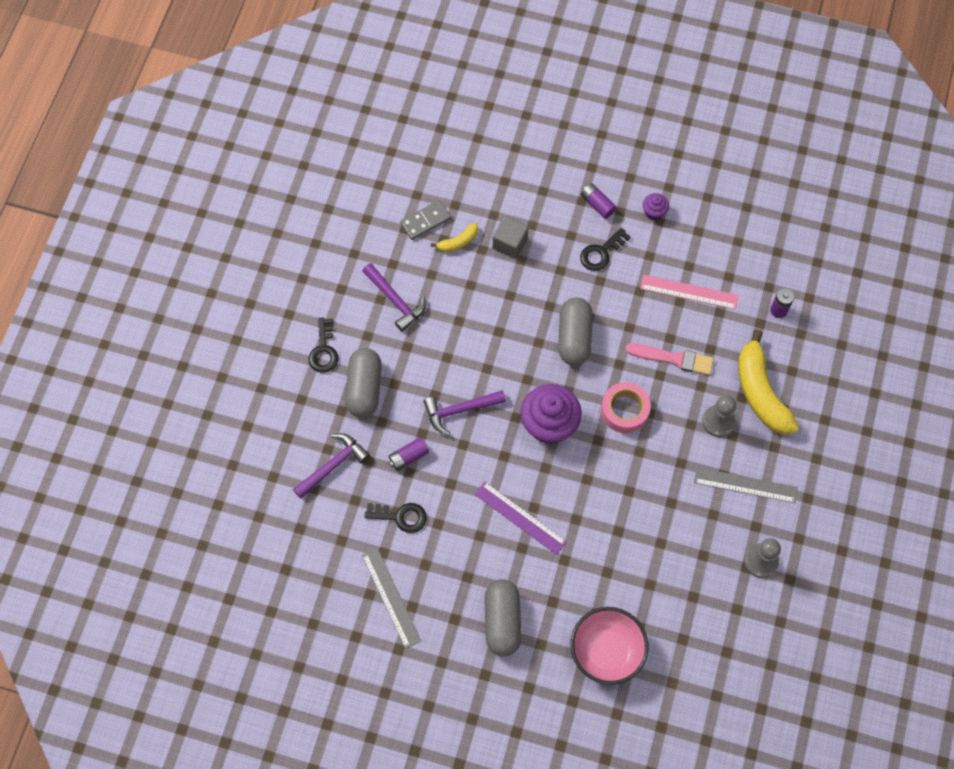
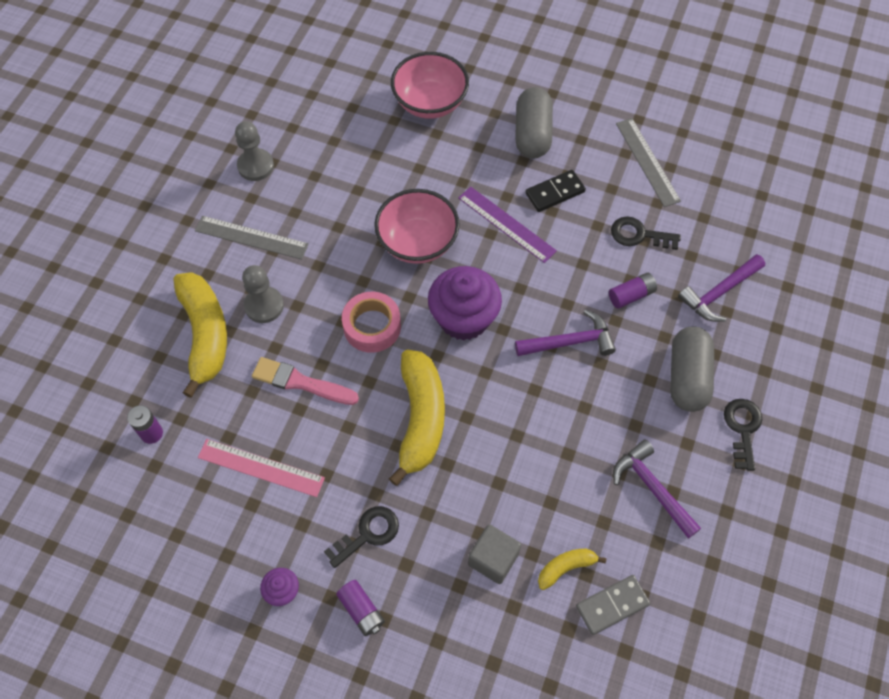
camera: 175 degrees left, 5 degrees down
grey capsule [558,298,593,366] -> yellow banana [389,350,445,486]
none -> pink bowl [374,189,460,264]
none -> black domino [525,170,586,212]

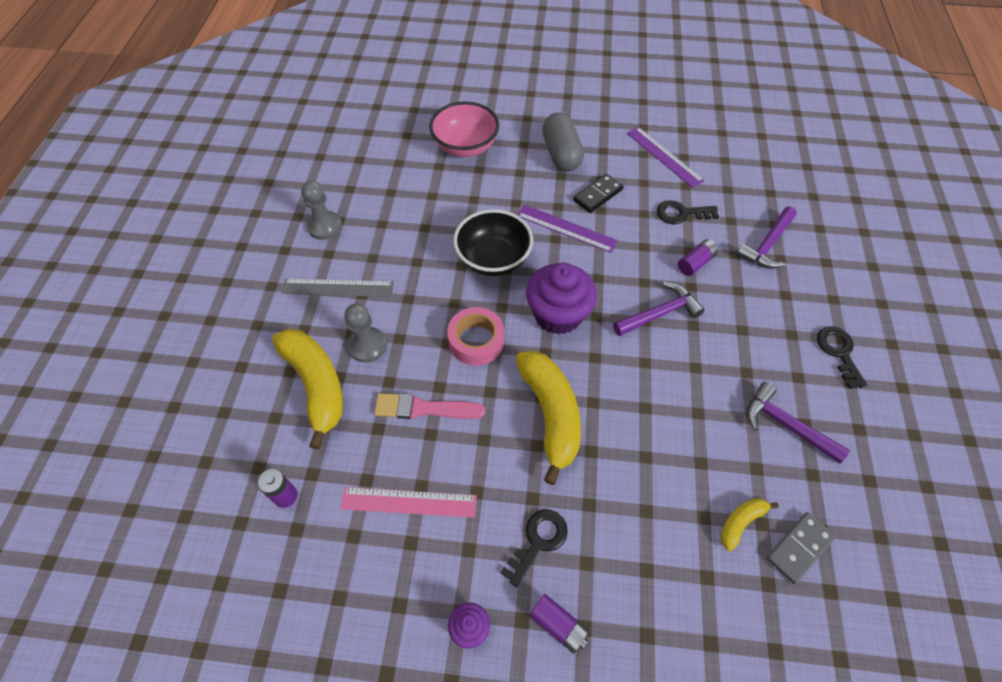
camera: 15 degrees left, 5 degrees down
pink bowl [374,189,460,264] -> black bowl [453,209,533,276]
grey cube [468,524,521,584] -> none
grey ruler [616,118,681,207] -> purple ruler [627,127,705,188]
grey capsule [670,326,714,412] -> none

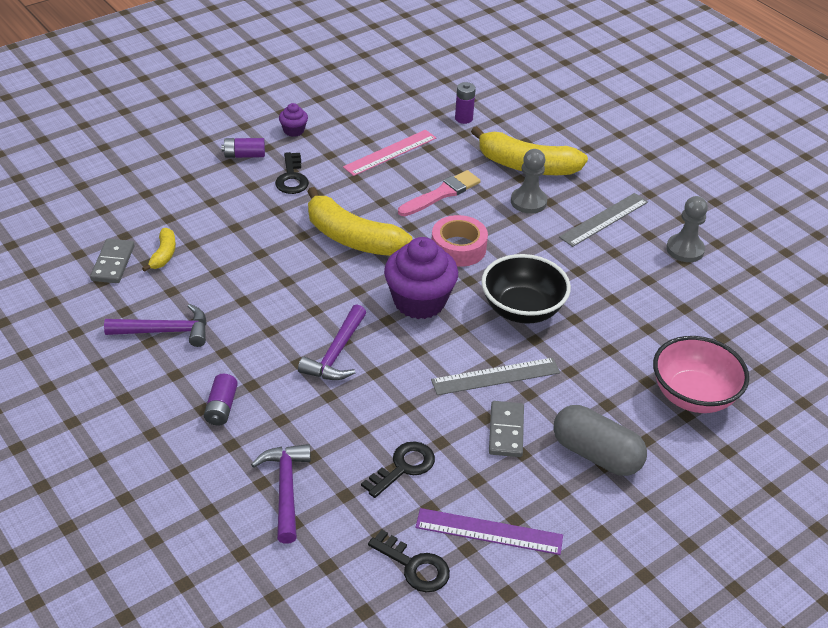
camera: 135 degrees right, 15 degrees down
purple ruler [517,205,618,253] -> grey ruler [431,358,560,395]
black domino [573,174,624,213] -> grey domino [489,401,524,457]
purple battery [678,239,719,276] -> purple battery moved to [204,374,238,426]
black key [817,326,867,389] -> black key moved to [368,530,450,592]

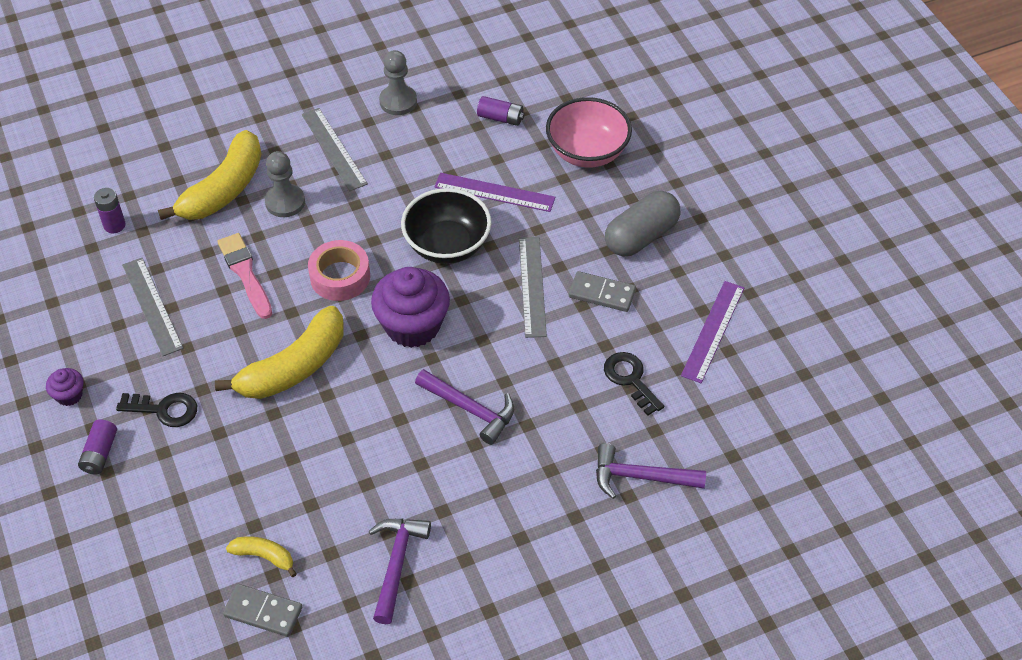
camera: 75 degrees left, 10 degrees up
purple battery [204,374,238,426] -> purple battery moved to [477,96,525,126]
pink ruler [343,130,436,176] -> grey ruler [122,258,183,356]
black key [368,530,450,592] -> none
none -> purple ruler [434,173,555,212]

